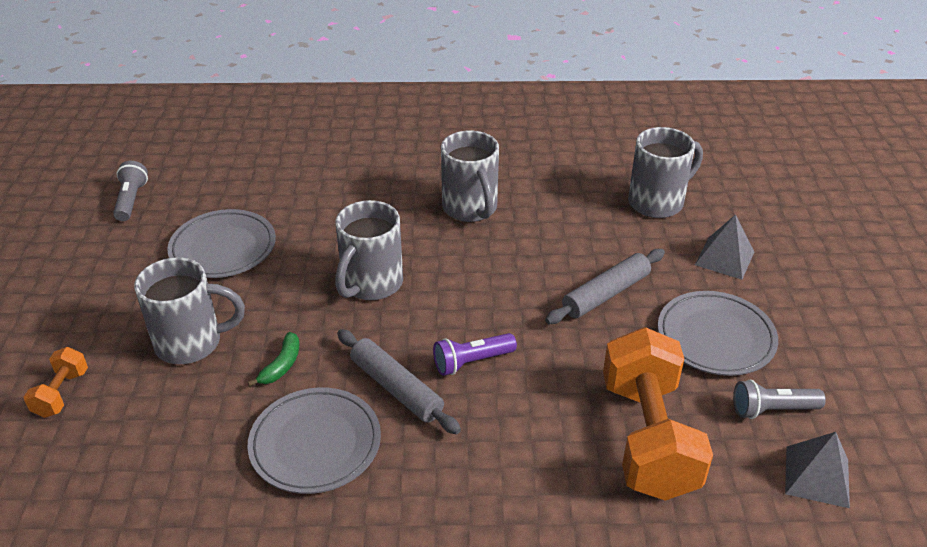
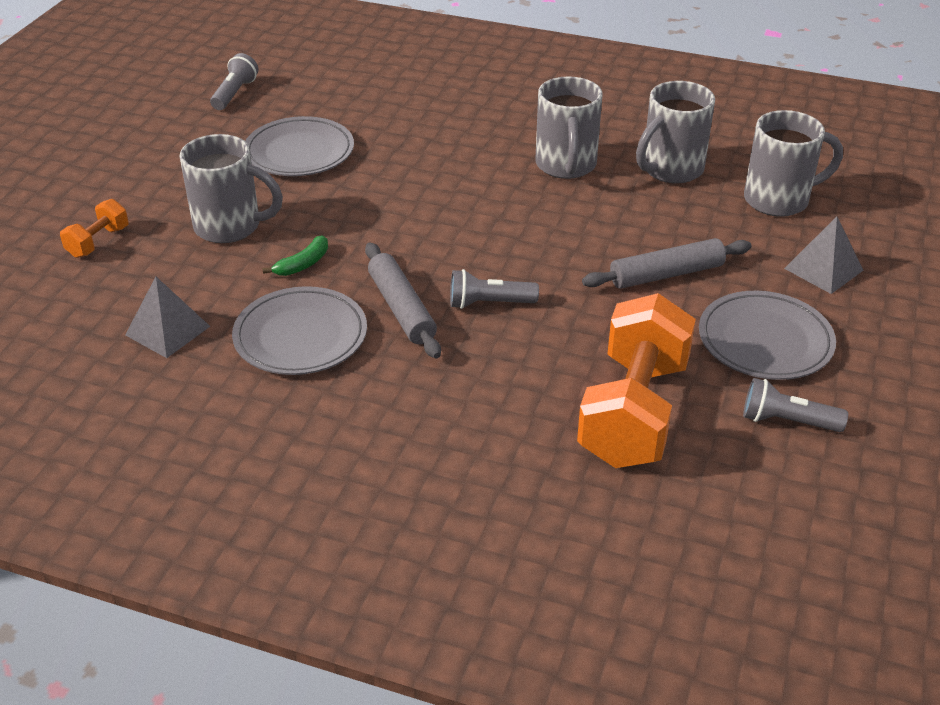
camera: 20 degrees right, 0 degrees up
grey mug [335,200,403,300] -> grey mug moved to [636,81,715,183]
purple flashlight [433,333,517,376] -> grey flashlight [450,269,539,309]
grey pyramid [785,432,850,508] -> grey pyramid moved to [125,277,210,358]

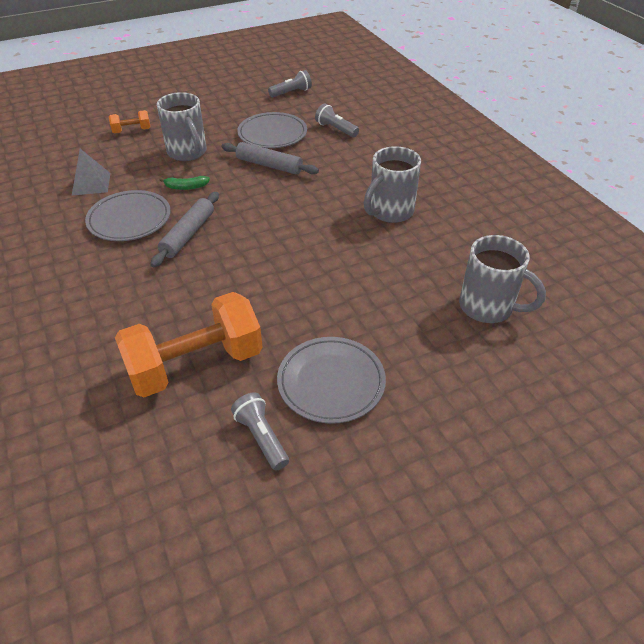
camera: 45 degrees right, 5 degrees up
grey flashlight [450,269,539,309] -> grey flashlight moved to [315,104,359,137]
grey rolling pin [582,238,751,289] -> grey rolling pin moved to [221,142,319,175]
grey mug [636,81,715,183] -> none
grey pyramid [784,216,864,294] -> none

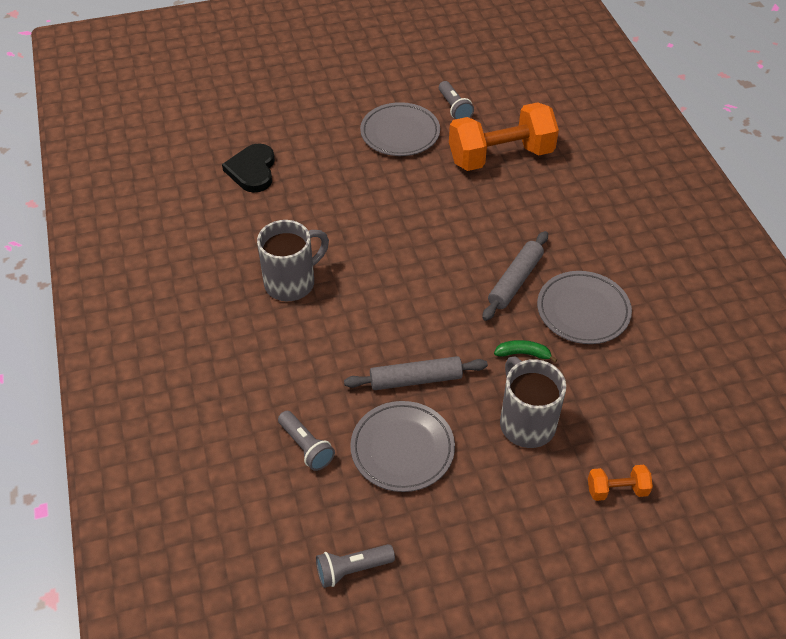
camera: 170 degrees left, 5 degrees up
grey pyramid [72,149,110,195] -> none
grey rolling pin [221,142,319,175] -> grey rolling pin turned 45 degrees counterclockwise [344,356,488,390]
grey mug [459,235,546,323] -> black heart [222,143,275,193]

